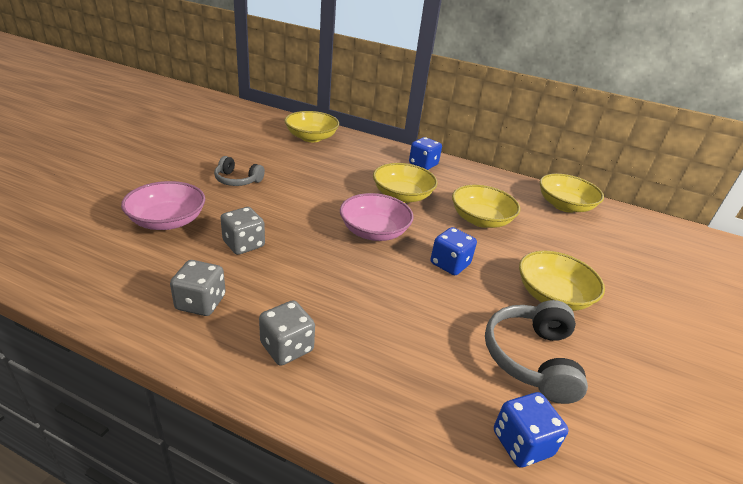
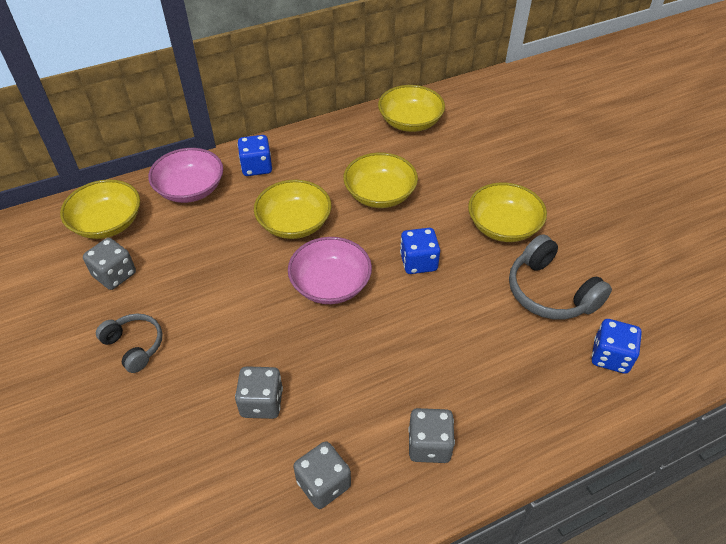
camera: 45 degrees left, 15 degrees up
pink bowl [121,181,205,230] -> pink bowl moved to [148,148,223,203]
grey headphones [214,156,265,186] -> grey headphones turned 105 degrees counterclockwise [96,314,162,373]
none -> grey dice [83,238,136,290]

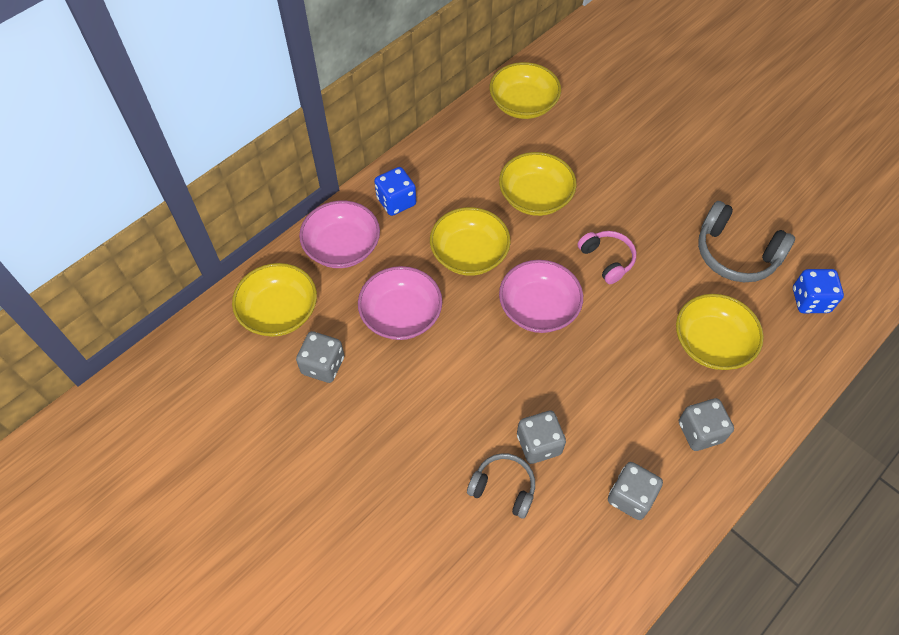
camera: 20 degrees left, 10 degrees up
grey headphones [96,314,162,373] -> grey headphones moved to [467,453,535,519]
blue dice [400,228,440,274] -> pink headphones [577,231,636,284]
yellow bowl [468,182,547,242] -> yellow bowl moved to [676,294,764,370]
none -> pink bowl [358,266,442,340]

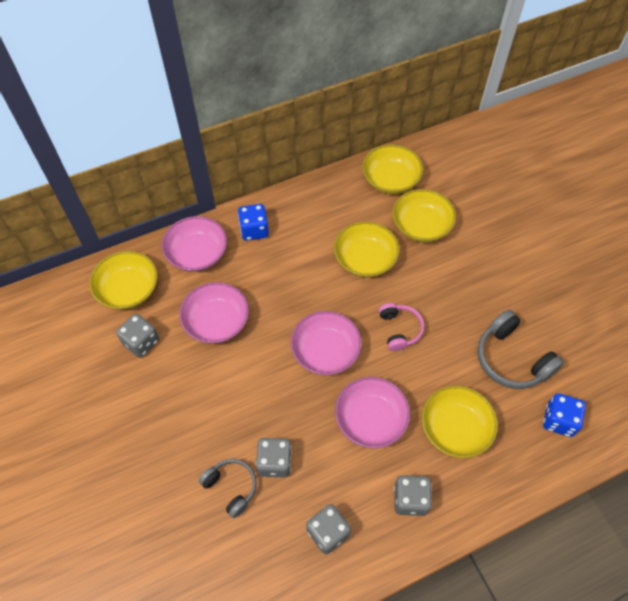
camera: 20 degrees right, 0 degrees up
yellow bowl [430,207,511,276] -> yellow bowl moved to [392,189,456,242]
none -> pink bowl [335,377,410,449]

